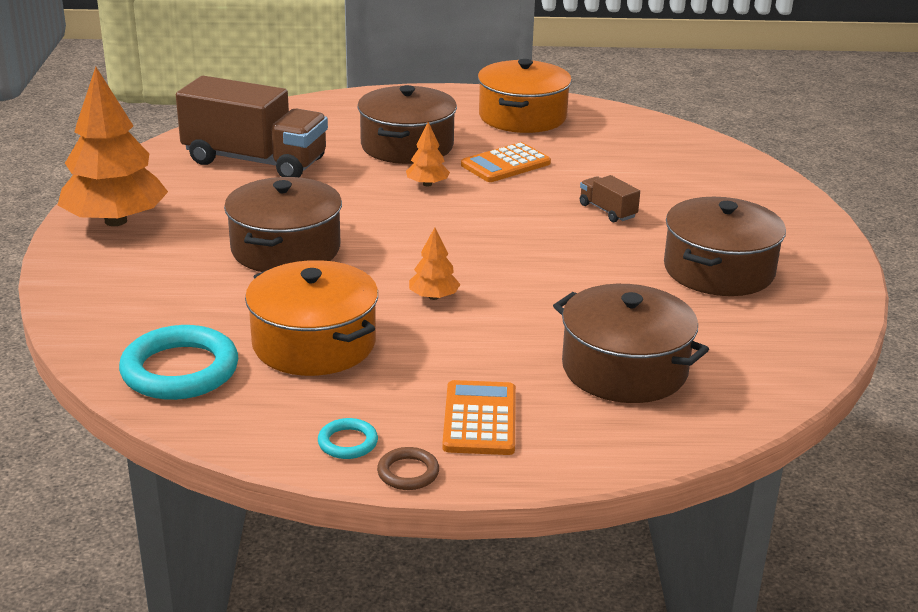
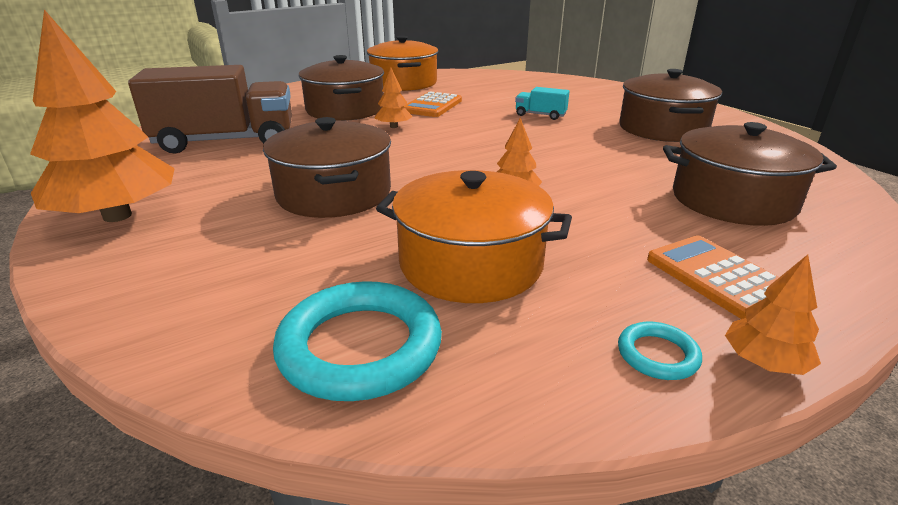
camera: 30 degrees left, 0 degrees up
brown ring [377,447,439,490] -> orange tree [725,255,821,375]
brown truck [580,175,640,222] -> turquoise truck [515,87,570,120]

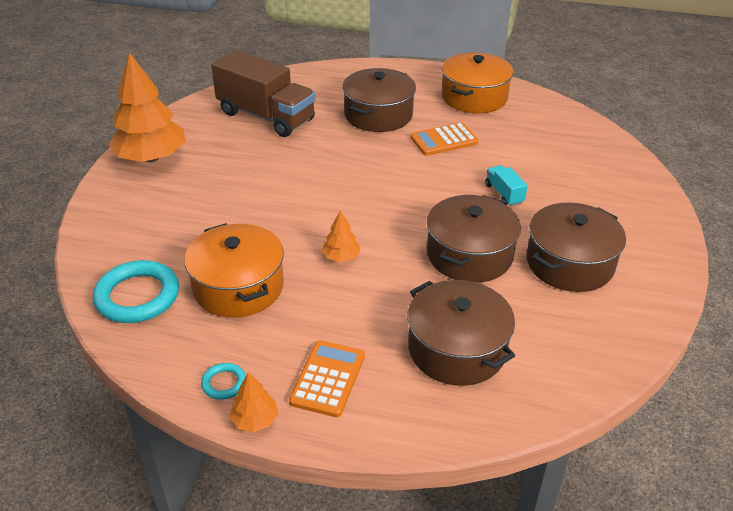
camera: 45 degrees right, 10 degrees up
brown pot [263,117,391,218] -> brown pot moved to [427,195,521,283]
orange tree [375,68,413,128] -> none

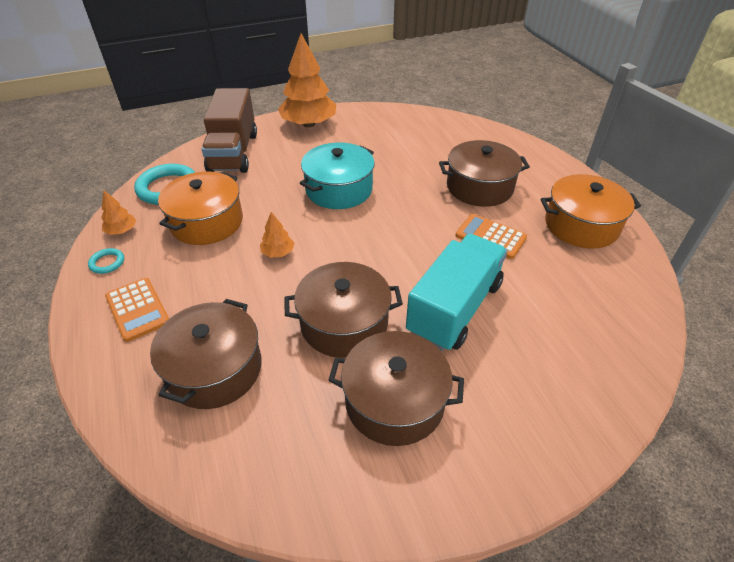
camera: 55 degrees right, 5 degrees up
brown truck [211,50,316,137] -> brown truck moved to [202,88,257,173]
orange tree [229,372,278,432] -> orange tree moved to [101,190,136,235]
orange calculator [289,340,365,417] -> orange calculator turned 75 degrees clockwise [105,278,169,342]
turquoise truck [485,165,528,206] -> turquoise truck [406,234,508,351], size x2.36
none -> turquoise pot [300,142,375,209]

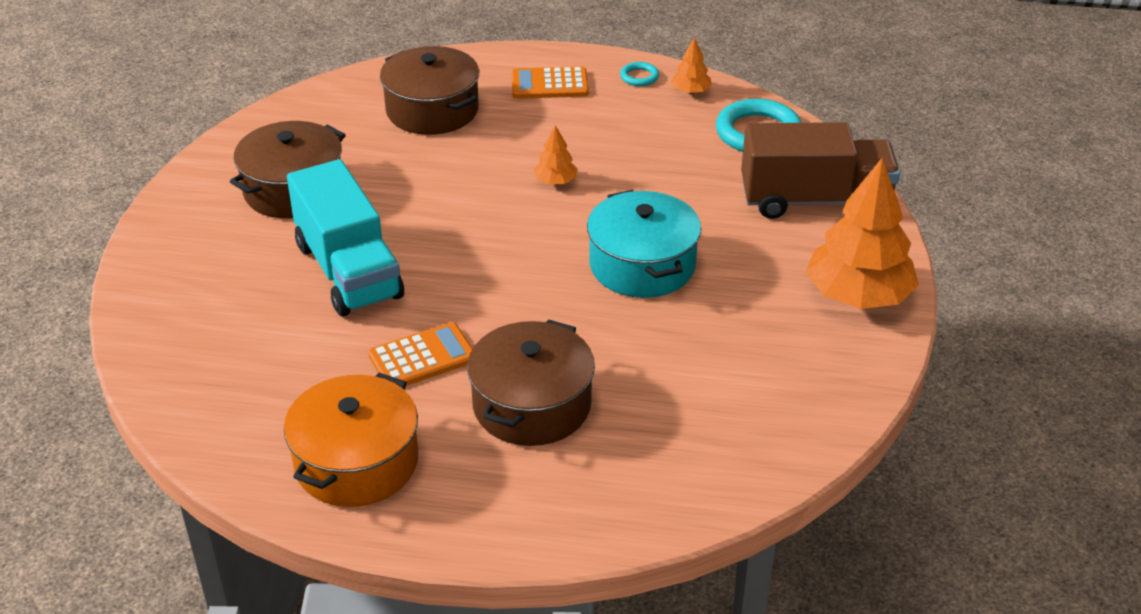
camera: 120 degrees right, 5 degrees down
orange pot [158,172,243,245] -> none
brown truck [202,88,257,173] -> brown truck turned 150 degrees clockwise [741,122,900,219]
brown pot [284,262,403,358] -> none

